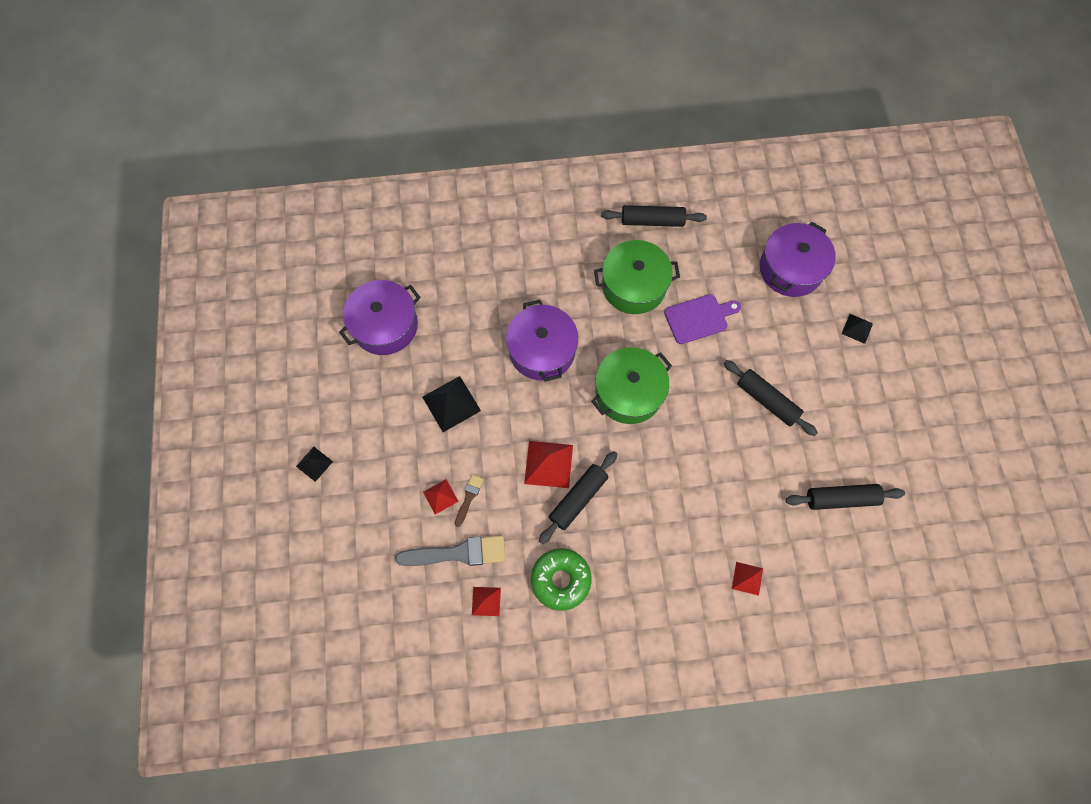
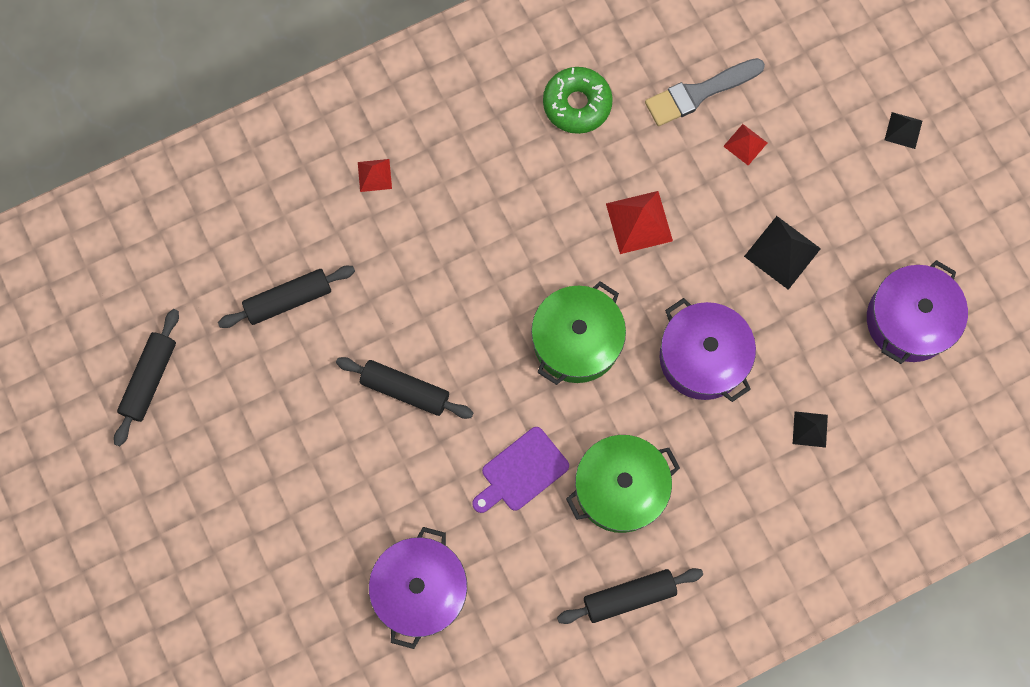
camera: 160 degrees right, 5 degrees up
brown brush [455,474,484,527] -> none
red pyramid [472,587,501,616] -> none
black rolling pin [539,451,617,544] -> black rolling pin moved to [114,309,179,446]
black pyramid [842,314,873,344] -> black pyramid moved to [793,411,828,448]

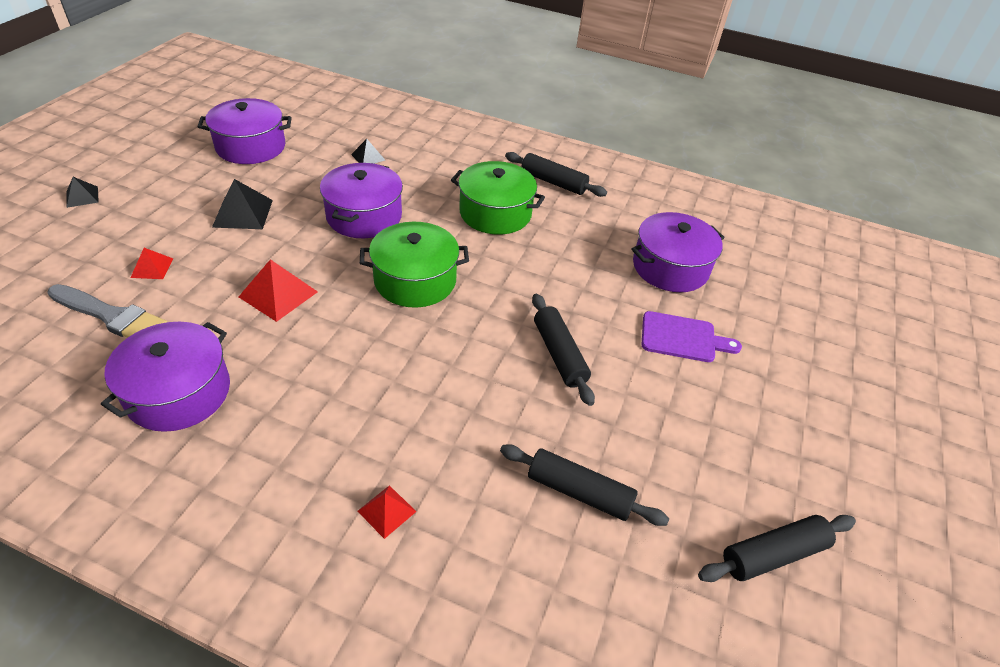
camera: 135 degrees left, 30 degrees down
purple cutting board [472,427,569,513] -> purple cutting board moved to [642,311,742,362]
green donut [543,67,613,134] -> purple pot [101,322,230,432]

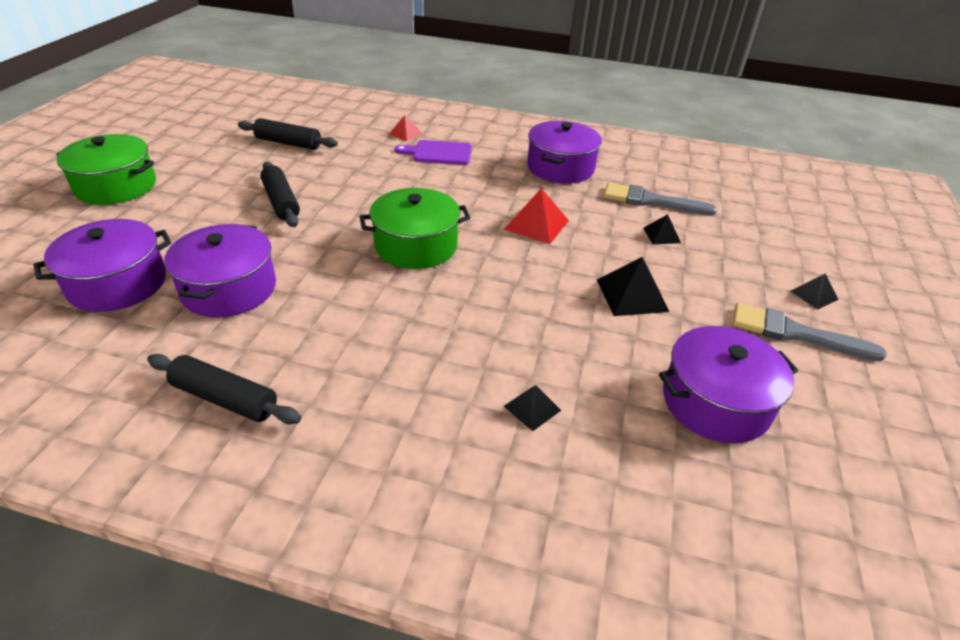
camera: 175 degrees right, 5 degrees down
red pyramid [130,248,173,279] -> black pyramid [643,214,681,244]
purple pot [320,163,403,238] -> purple pot moved to [164,224,276,317]
green pot [451,161,545,235] -> green pot moved to [56,134,156,205]
purple cutting board [642,311,742,362] -> purple cutting board moved to [395,140,472,165]
black rolling pin [698,515,856,582] -> none
none -> grey brush [733,303,887,361]

